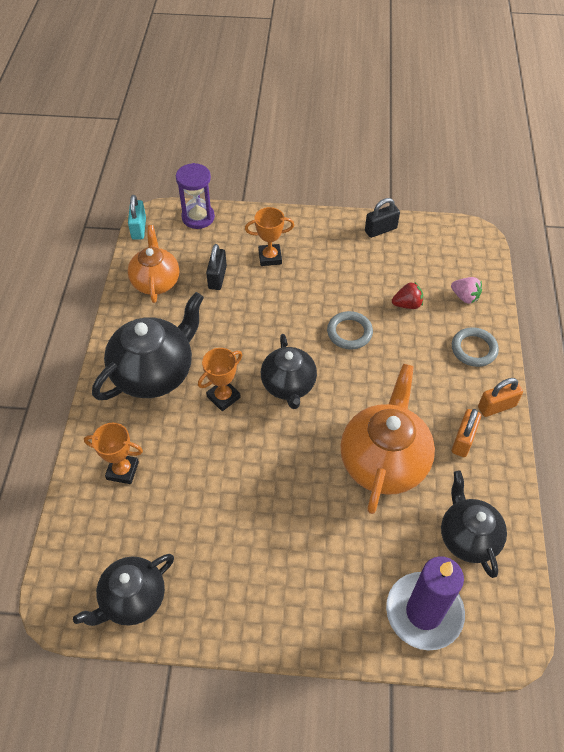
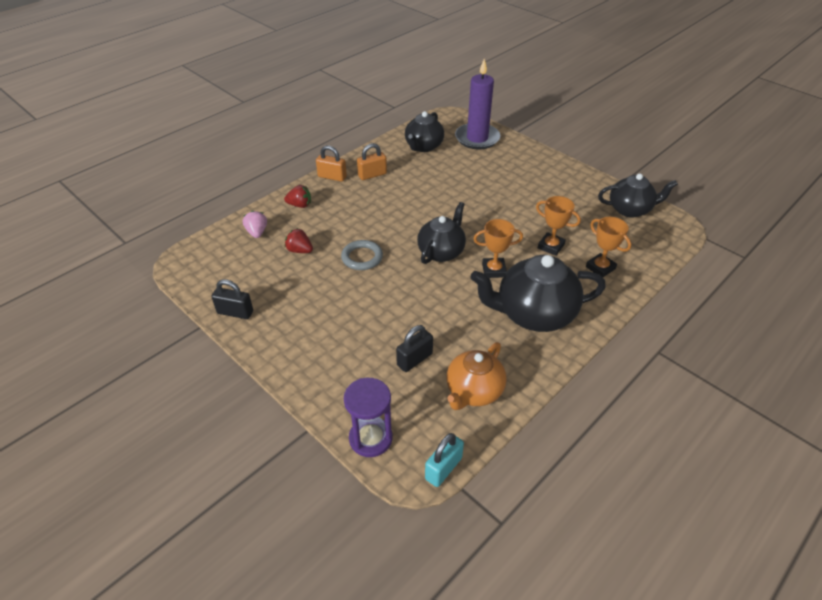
camera: 140 degrees left, 10 degrees down
orange trophy [245,207,294,266] -> orange trophy moved to [536,196,581,256]
orange teapot [340,364,435,514] -> none
grey ring [452,327,499,367] -> red strawberry [284,185,311,208]

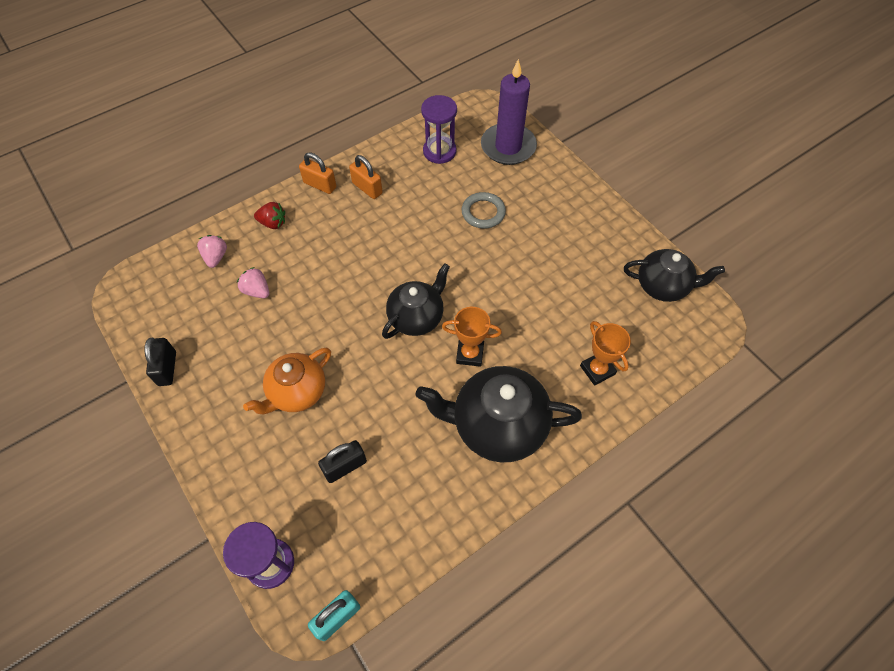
camera: 10 degrees right, 15 degrees up
black padlock [211,279,253,319] -> black padlock turned 60 degrees clockwise [144,338,176,386]
red strawberry [285,228,313,253] -> pink strawberry [237,267,269,298]
grey ring [341,240,383,270] -> grey ring moved to [462,192,506,229]
orange padlock [357,143,387,180] -> orange padlock turned 60 degrees clockwise [349,155,383,199]
black teapot [405,111,444,152] -> purple hourglass [421,95,457,164]
orange teapot [447,342,507,410] -> orange teapot moved to [243,348,331,414]
orange trophy [536,196,581,256] -> none

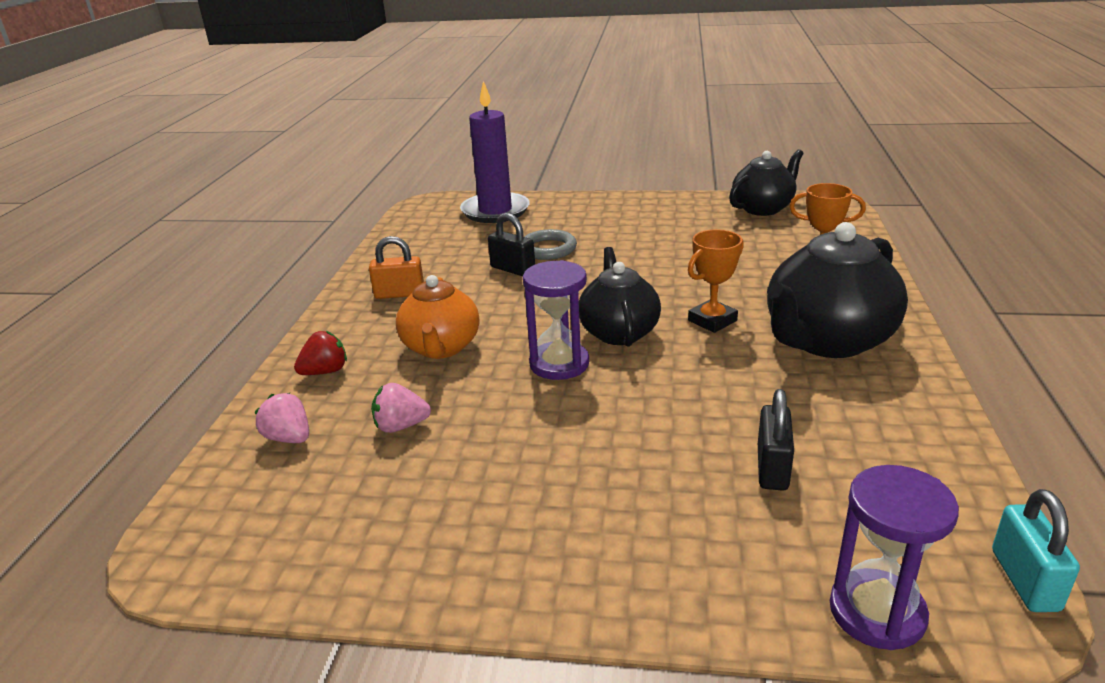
camera: 45 degrees left, 30 degrees down
black padlock [144,338,176,386] -> black padlock moved to [488,213,535,276]
orange teapot [243,348,331,414] -> orange teapot moved to [396,275,479,359]
orange padlock [299,152,336,194] -> none
purple hourglass [421,95,457,164] -> purple hourglass moved to [523,260,589,380]

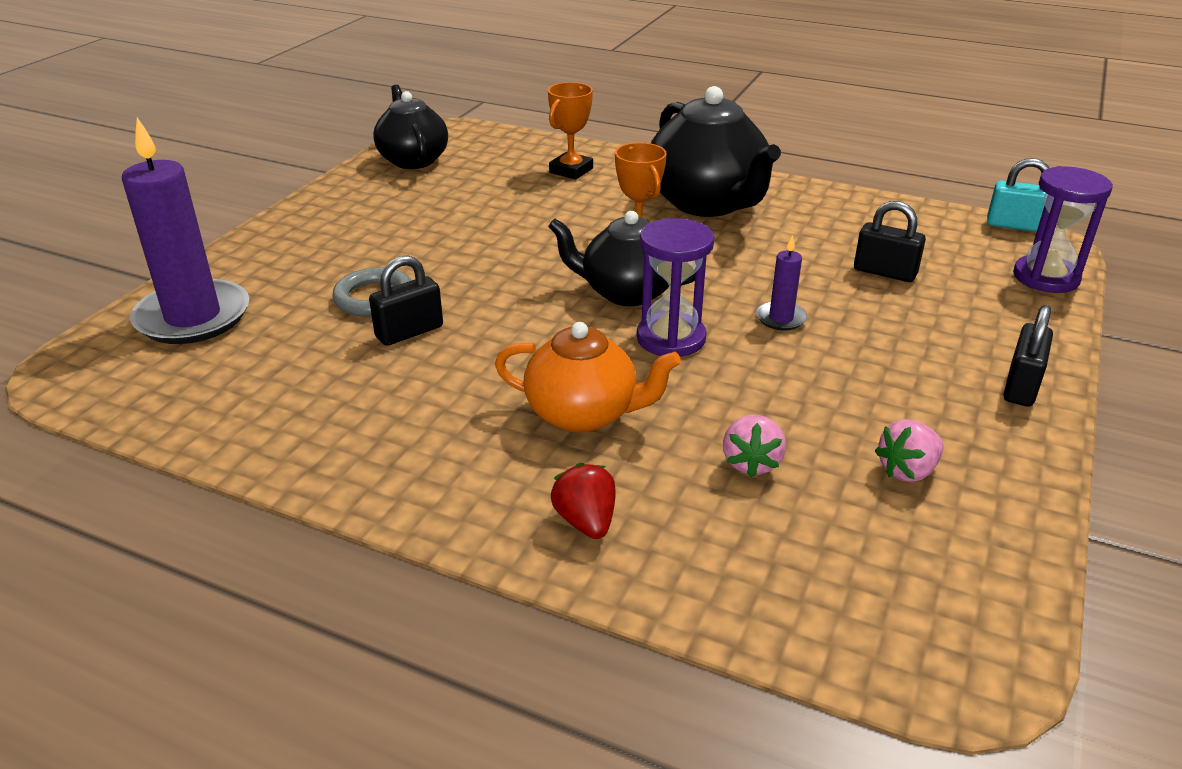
camera: 75 degrees left, 5 degrees up
pink strawberry [254,393,309,443] -> pink strawberry moved to [875,419,944,482]
orange padlock [369,236,424,299] -> none
none -> purple candle [756,235,808,331]
none -> black padlock [1003,305,1053,407]

